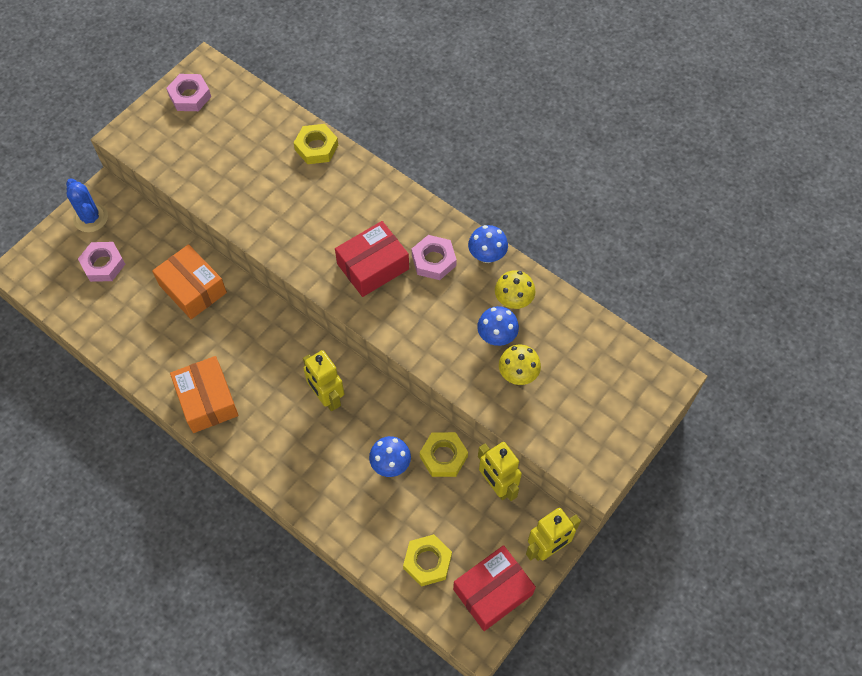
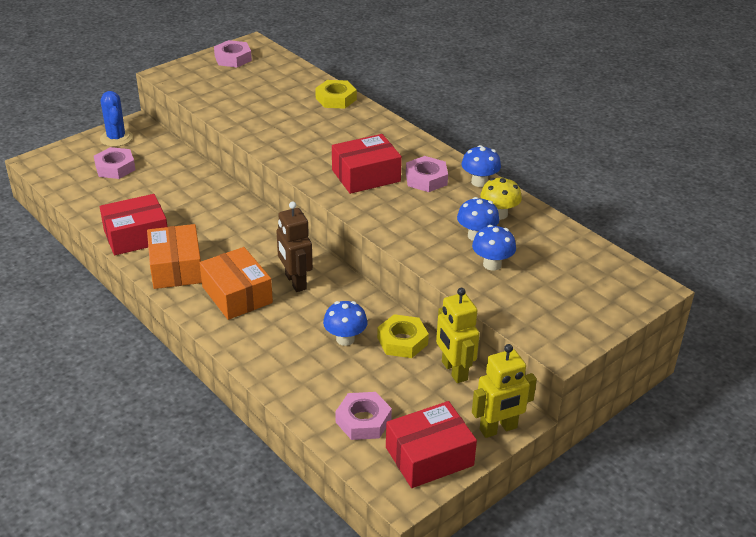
camera: 10 degrees right, 25 degrees down
orange box [152,244,227,319] -> orange box moved to [200,247,273,320]
yellow robot [303,350,345,411] -> brown robot [276,201,313,292]
yellow nut [403,534,452,587] -> pink nut [335,392,392,440]
yellow mushroom [499,345,541,385] -> blue mushroom [472,225,516,270]
none -> red box [100,194,167,255]

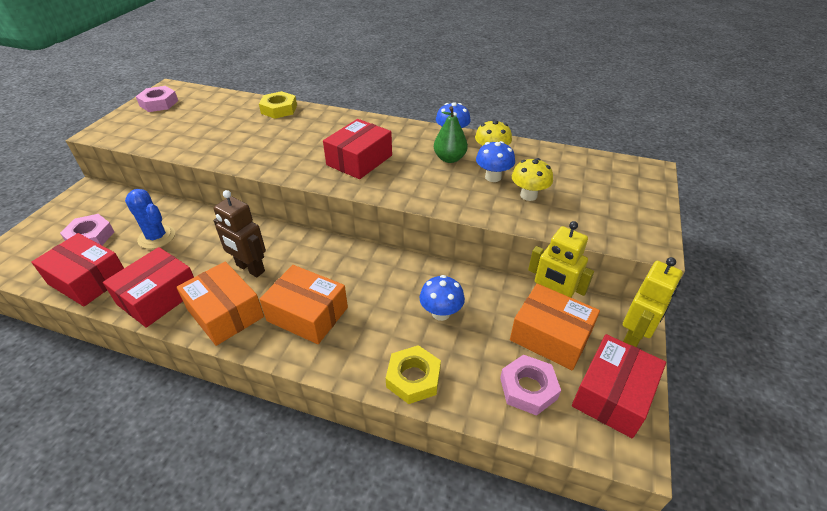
camera: 30 degrees left, 5 degrees up
blue cactus [100,91,133,147] -> blue cactus moved to [125,189,175,249]
brown robot [276,201,313,292] -> brown robot moved to [213,190,266,277]
yellow nut [377,314,429,358] -> yellow nut moved to [386,345,441,404]
pink nut [406,156,448,192] -> none
blue mushroom [472,225,516,270] -> yellow mushroom [512,158,553,201]
none -> red box [31,233,124,306]
none -> green pear [434,106,468,163]
none -> orange box [510,284,600,370]

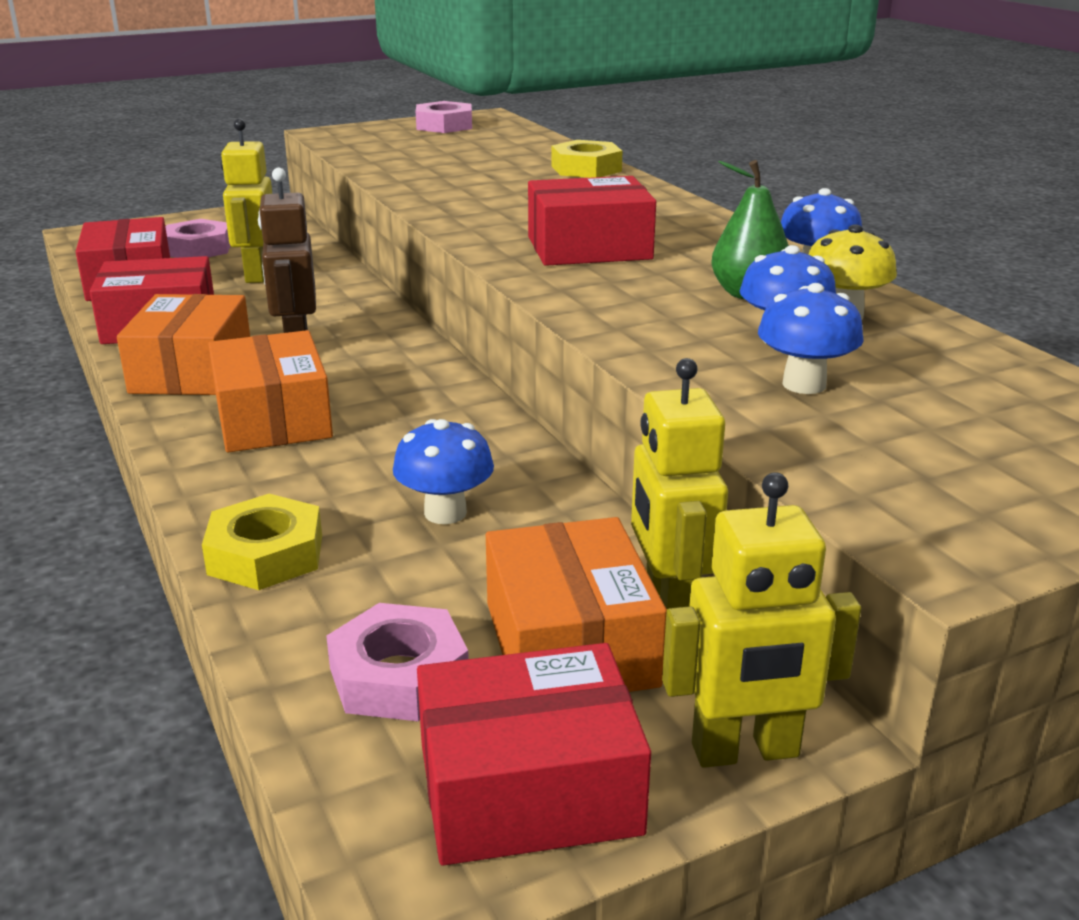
camera: 45 degrees right, 15 degrees down
blue cactus [125,189,175,249] -> yellow robot [221,119,272,283]
yellow mushroom [512,158,553,201] -> blue mushroom [758,283,864,394]

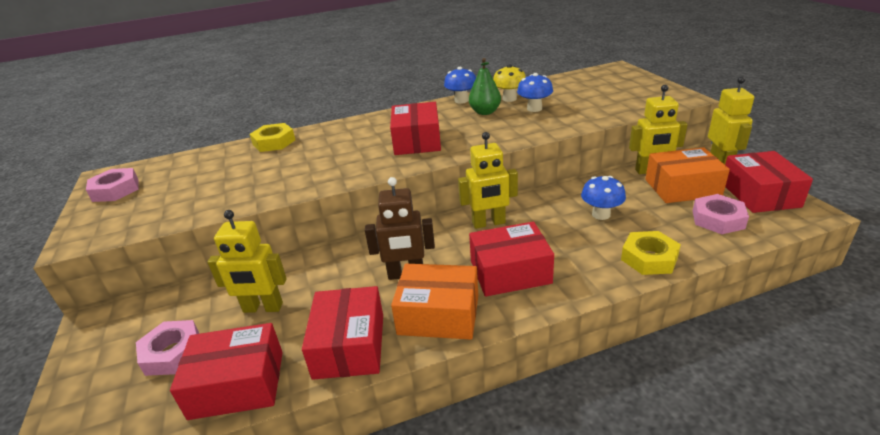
camera: 80 degrees left, 5 degrees up
orange box [208,330,333,452] -> red box [469,222,554,297]
blue mushroom [758,283,864,394] -> none
none -> yellow robot [458,132,518,229]

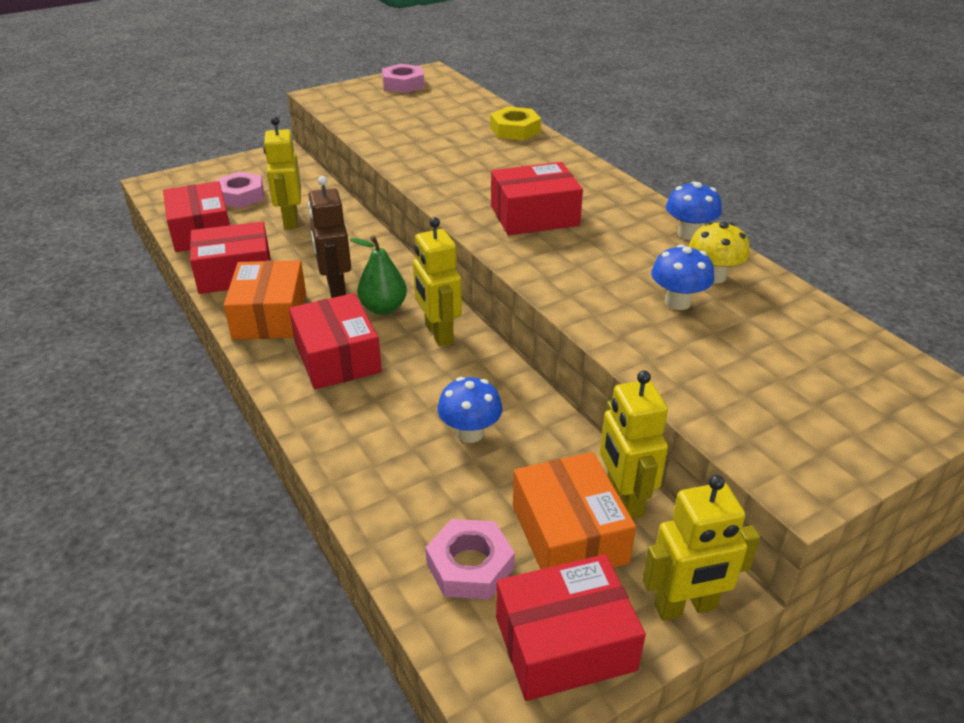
camera: 75 degrees right, 5 degrees up
green pear [469,58,501,115] -> green pear moved to [350,236,407,315]
yellow nut [621,231,681,275] -> none

